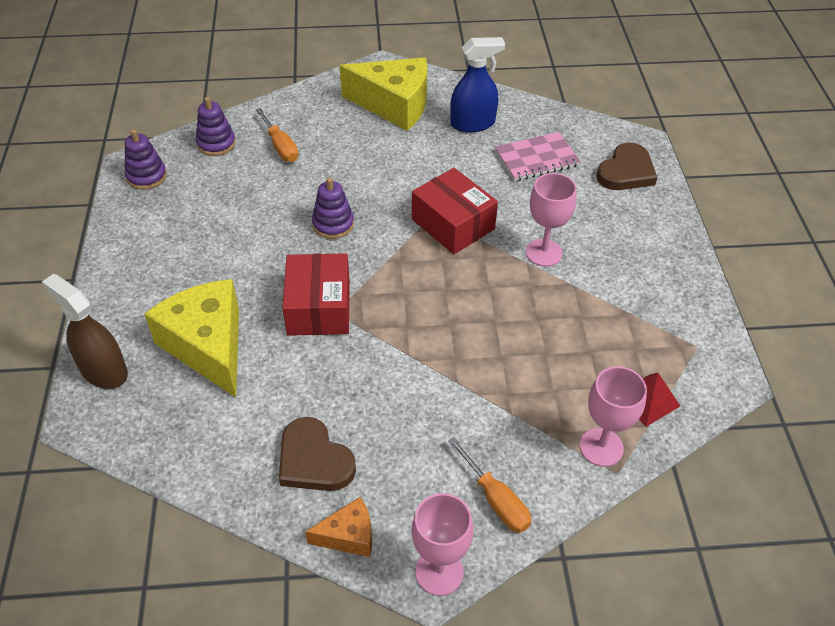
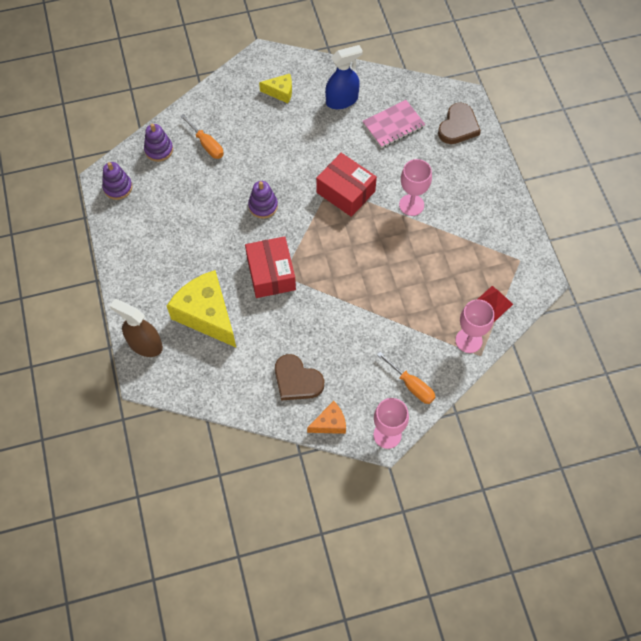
camera: 10 degrees left, 15 degrees up
yellow cheese [340,57,427,131] -> yellow cheese [259,74,292,103], size x0.50

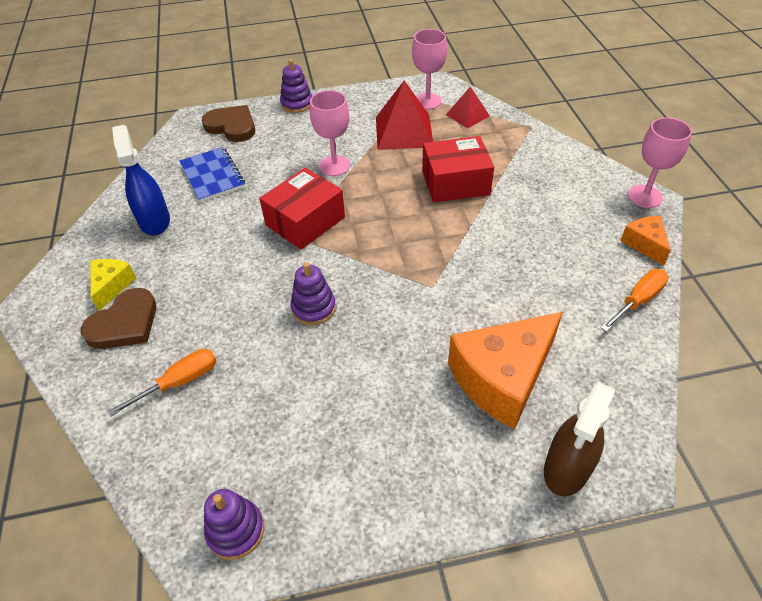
camera: 85 degrees left, 15 degrees down
purple stacking toy [144,124,173,162] -> purple stacking toy moved to [280,59,312,113]
yellow cheese [167,270,236,347] -> orange cheese [448,312,563,429]
red box [245,236,296,298] -> red box moved to [422,136,494,203]
brown heart [275,354,324,401] -> brown heart moved to [81,288,156,349]
pink notebook [362,100,426,148] -> blue notebook [179,147,245,202]
orange screwdriver [377,352,435,404] -> orange screwdriver moved to [601,269,669,332]
pink goblet [455,299,494,353] -> pink goblet moved to [412,29,447,110]
none -> red pyramid [376,81,433,150]

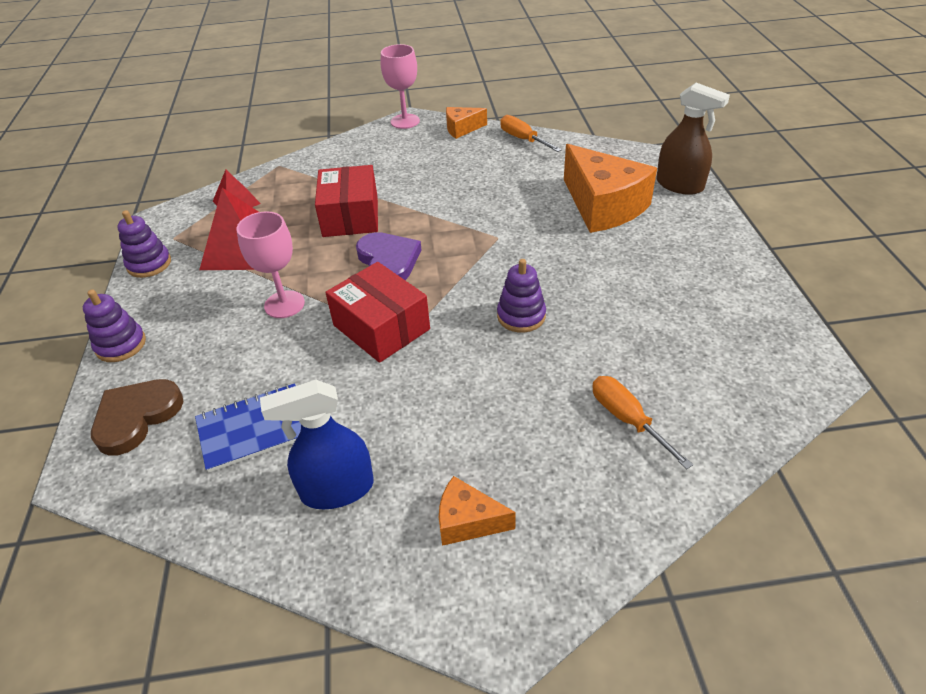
camera: 85 degrees left, 5 degrees down
brown heart [81,288,156,349] -> none
yellow cheese [90,259,136,311] -> orange cheese [439,476,516,546]
purple stacking toy [204,489,264,560] -> purple stacking toy moved to [117,210,171,278]
pink goblet [412,29,447,110] -> none
none -> purple heart [356,232,422,280]

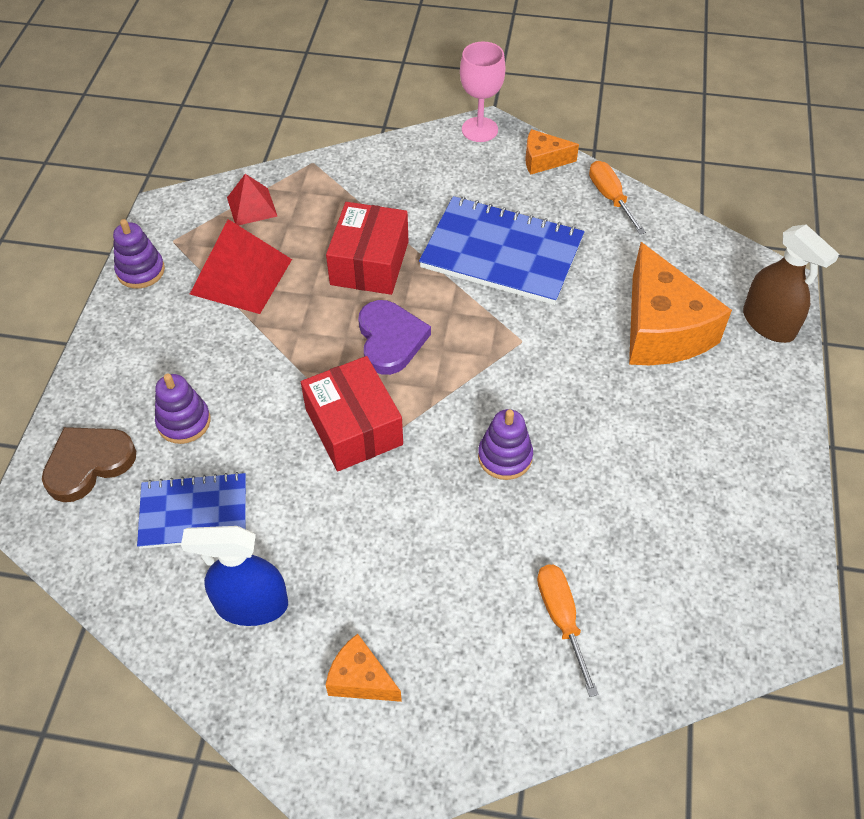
camera: 15 degrees right, 10 degrees up
purple stacking toy [83,290,146,362] -> purple stacking toy moved to [155,373,211,444]
pink goblet [237,211,305,318] -> none
none -> blue notebook [419,196,585,305]

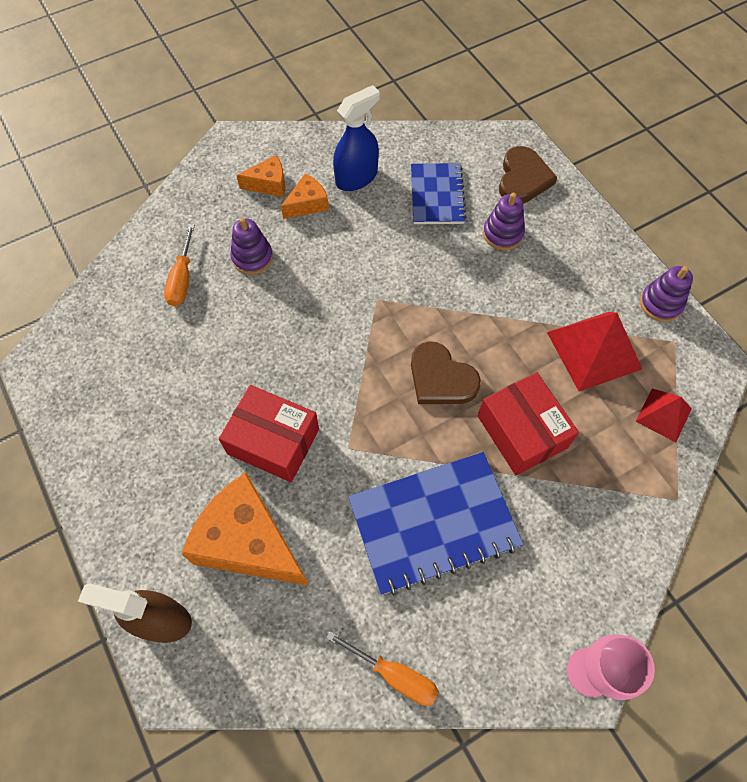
camera: 140 degrees right, 10 degrees up
blue notebook [137,472,246,549] -> blue notebook turned 45 degrees counterclockwise [411,163,467,224]
red box [301,356,403,471] -> red box moved to [219,385,319,482]
purple heart [358,300,431,375] -> brown heart [411,341,481,404]
purple stacking toy [478,409,533,480] -> purple stacking toy moved to [230,218,273,275]
orange cheese [526,129,579,175] -> orange cheese moved to [281,173,329,219]
orange screwdriver [537,564,598,697] -> orange screwdriver turned 60 degrees clockwise [164,224,195,306]

